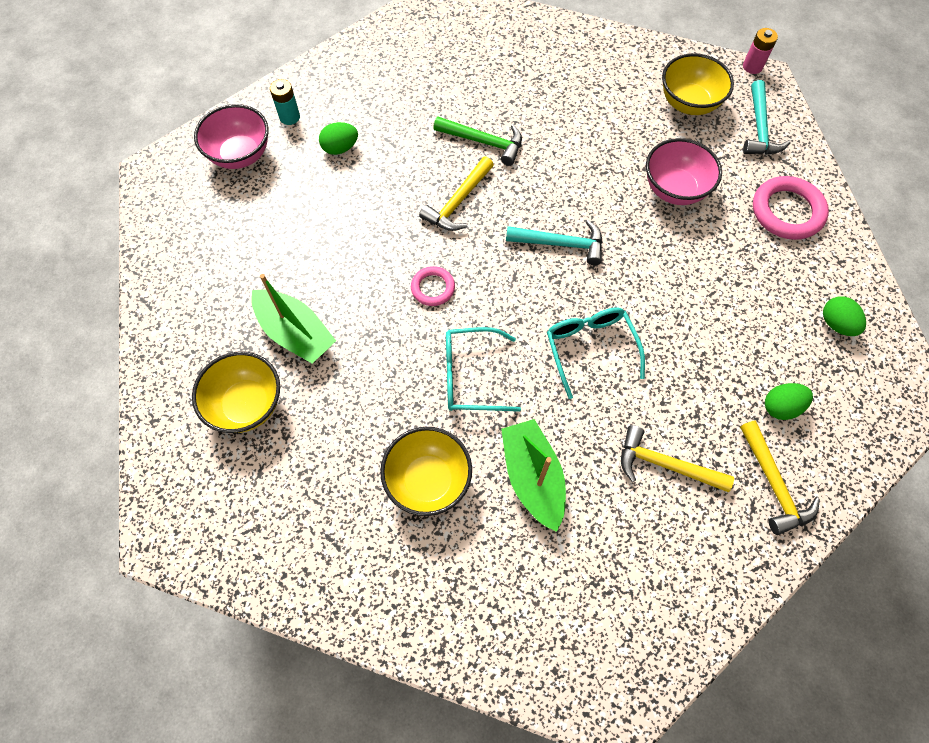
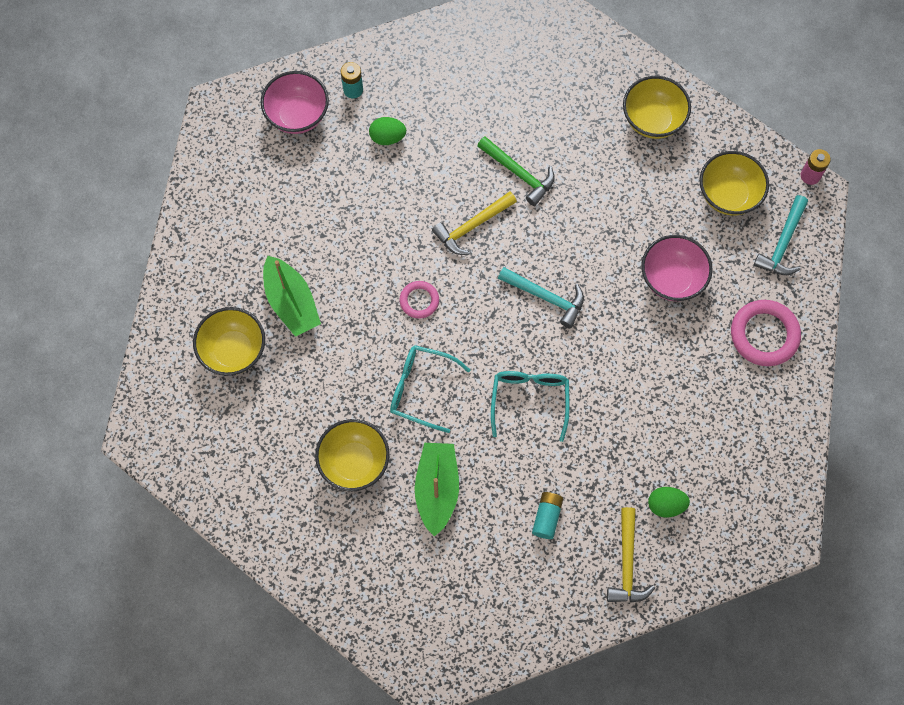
camera: 20 degrees right, 5 degrees up
yellow hammer [621,425,734,492] -> turquoise battery [532,491,563,539]
green egg [823,296,866,336] -> none
none -> yellow bowl [623,76,691,139]

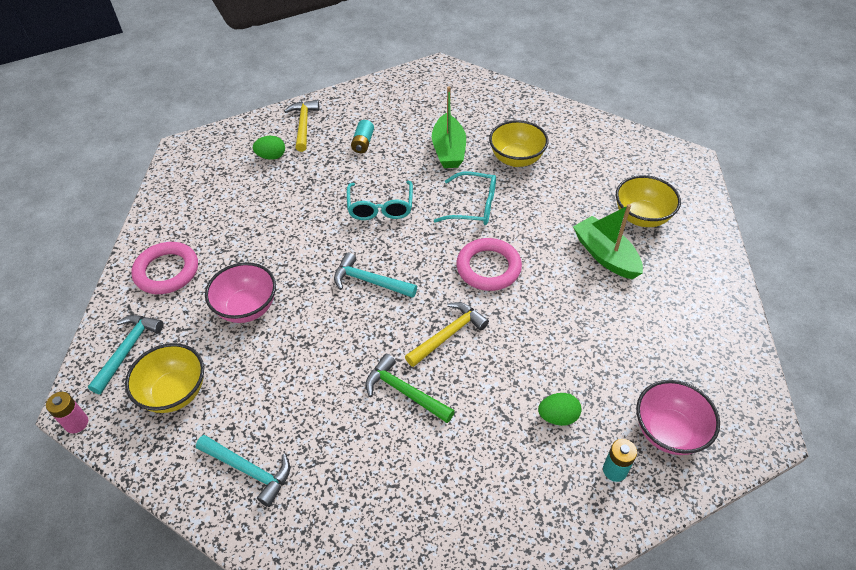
camera: 175 degrees right, 20 degrees down
pink ring [399,281,439,319] -> pink ring [456,238,522,291], size x1.74
yellow bowl [623,76,691,139] -> turquoise hammer [196,435,290,507]

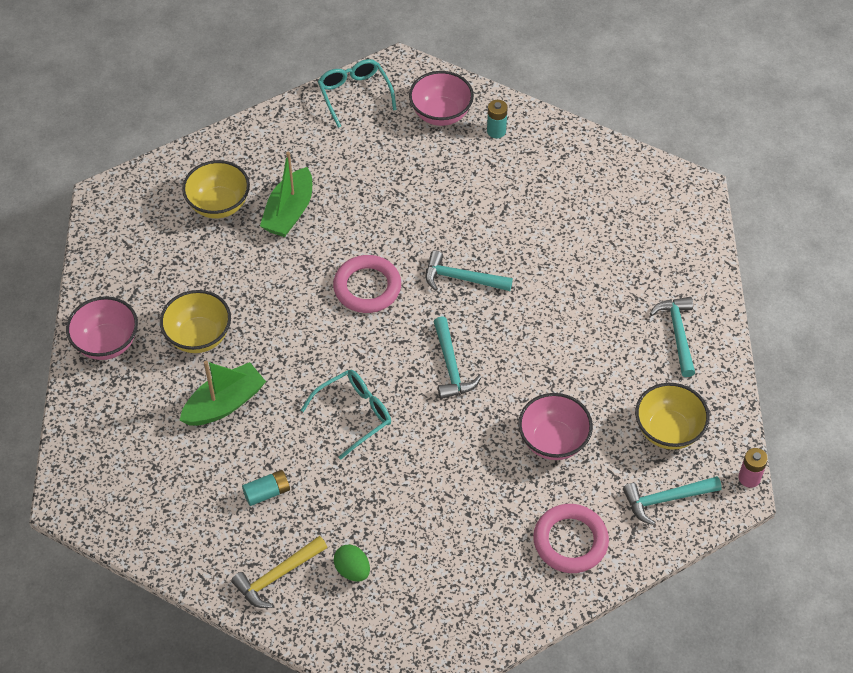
camera: 125 degrees left, 5 degrees up
green hammer [365,354,455,423] -> none
yellow hammer [405,302,489,367] -> turquoise hammer [426,251,513,291]
turquoise glasses [434,172,496,225] -> turquoise glasses moved to [318,59,397,128]
green egg [538,393,582,426] -> none
none -> pink bowl [66,296,138,360]

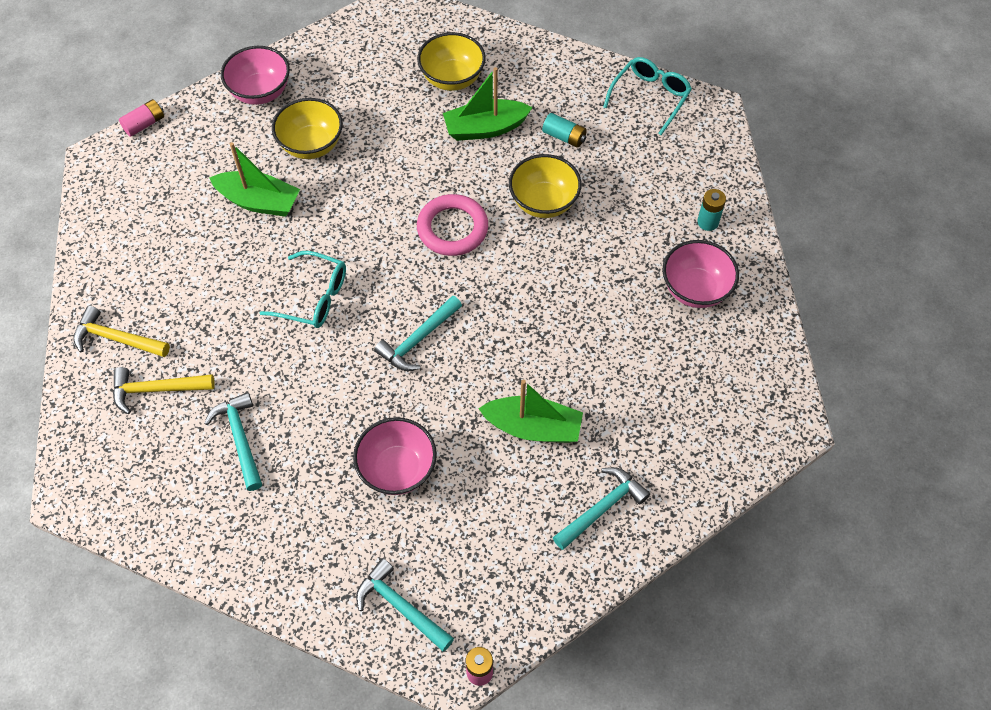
camera: 55 degrees right, 5 degrees up
turquoise battery [242,470,291,506] -> turquoise battery moved to [542,113,587,147]
green egg [334,544,370,582] -> yellow hammer [113,367,215,414]
pink bowl [409,71,474,126] -> pink bowl moved to [662,240,739,308]
turquoise hammer [426,251,513,291] -> turquoise hammer moved to [204,392,262,491]
pink ring [533,504,609,573] -> none
yellow bowl [635,383,710,450] -> yellow bowl moved to [509,154,582,218]
none -> pink battery [119,99,164,137]
none -> green boat [478,380,583,443]

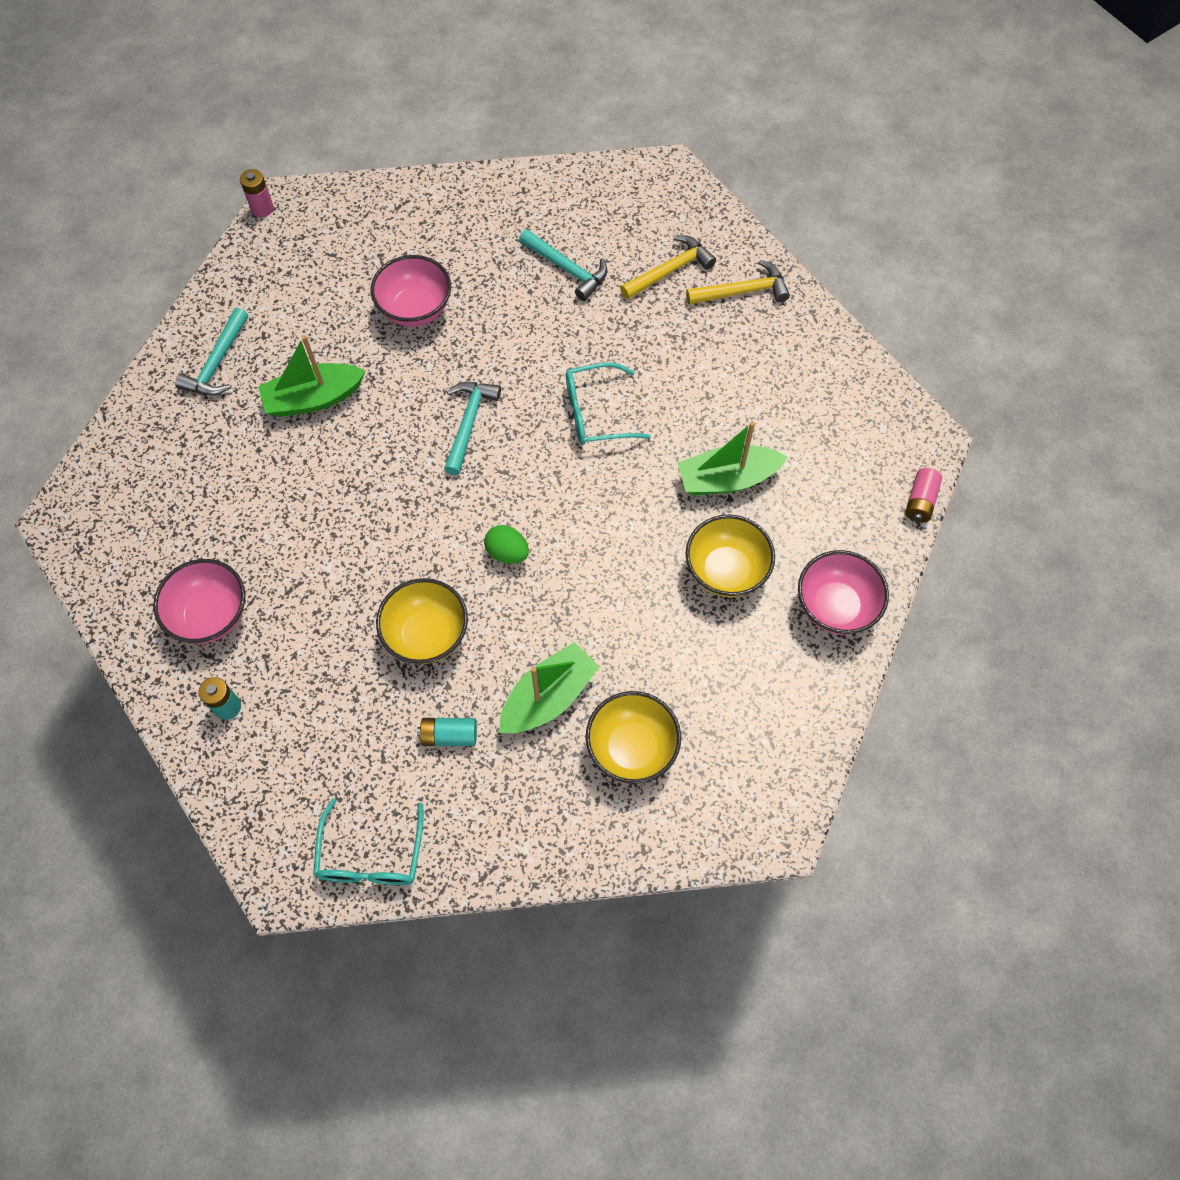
camera: 150 degrees right, 5 degrees up
turquoise hammer [356,558,454,652] -> none
pink ring [417,194,488,256] -> green egg [484,525,529,564]

